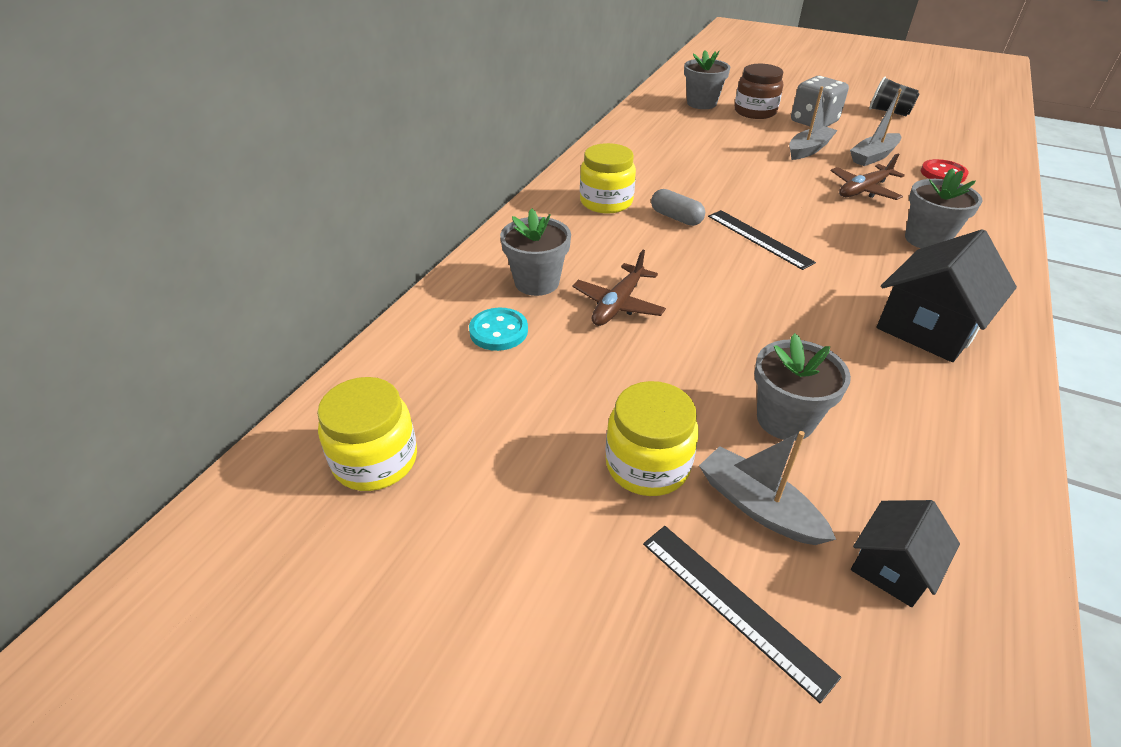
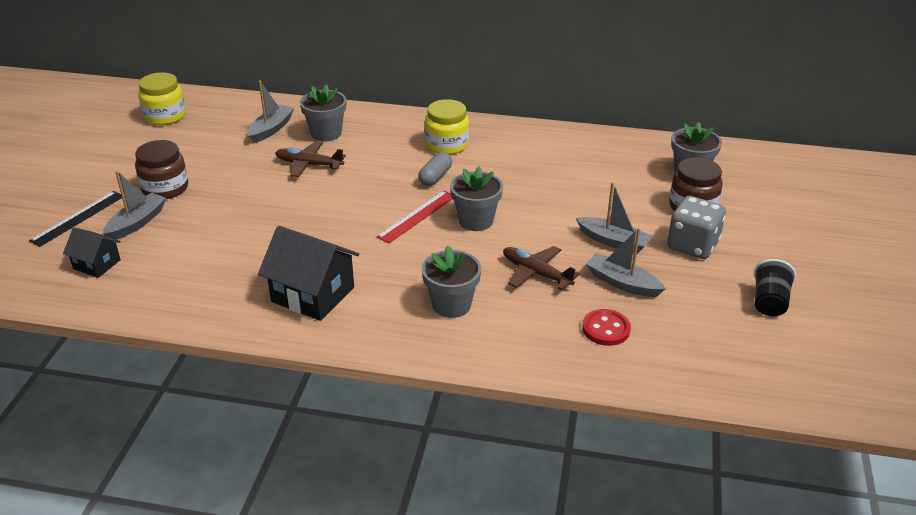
camera: 75 degrees right, 5 degrees down
turquoise button [469,308,528,351] -> grey boat [247,81,294,143]
yellow jar [605,381,699,496] -> brown jar [135,140,188,199]
black ruler [708,210,816,270] -> red ruler [377,191,452,243]
grey flower pot [754,333,851,441] -> grey flower pot moved to [450,166,503,231]

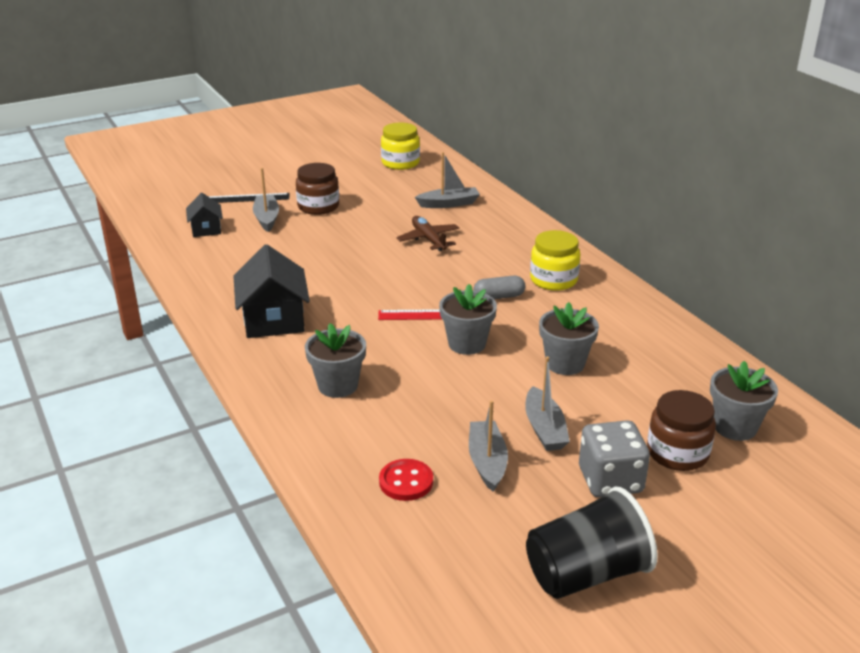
camera: 50 degrees right, 5 degrees down
grey boat [103,171,166,240] -> grey boat turned 90 degrees counterclockwise [253,168,279,232]
grey flower pot [300,84,346,141] -> grey flower pot moved to [539,302,599,375]
brown plane [503,246,580,290] -> none
black cup [754,259,796,316] -> black cup [526,487,658,599], size x1.67

